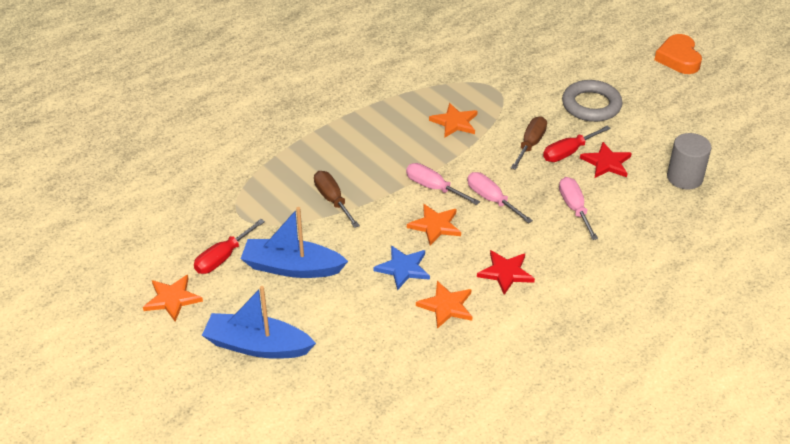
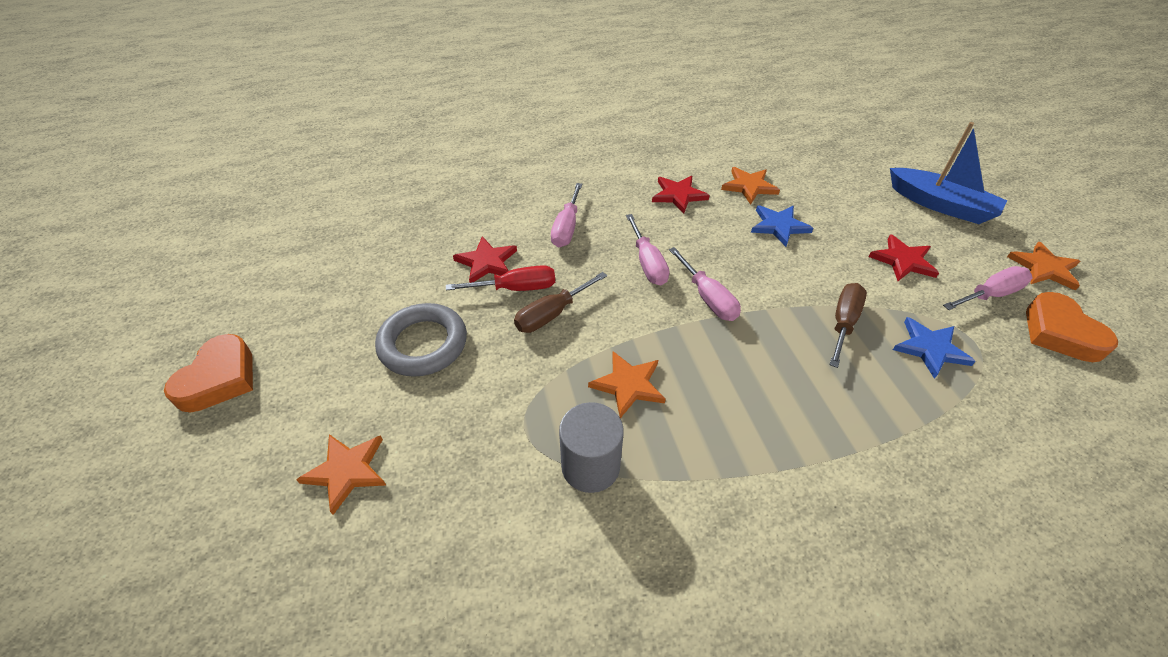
camera: 155 degrees left, 5 degrees up
red screwdriver [194,219,265,274] -> pink screwdriver [943,266,1033,310]
blue boat [241,207,348,278] -> red star [868,234,939,281]
brown screwdriver [314,171,360,228] -> brown screwdriver turned 150 degrees counterclockwise [829,283,867,368]
orange star [407,204,461,246] -> orange star moved to [296,434,386,515]
grey cylinder [667,133,711,190] -> grey cylinder moved to [559,402,624,493]
none -> blue star [893,317,976,379]
none -> orange heart [1026,292,1118,362]

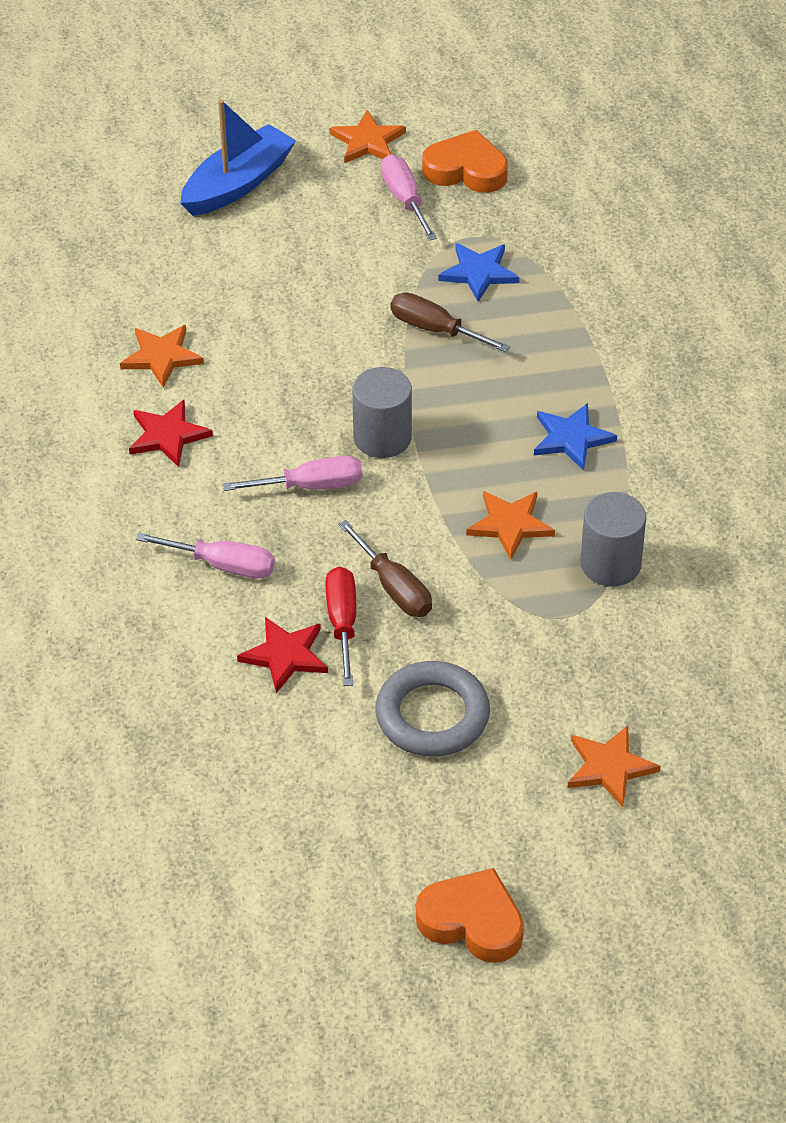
camera: 85 degrees left, 0 degrees up
pink screwdriver [669,247,741,321] -> grey cylinder [352,367,412,458]
blue star [751,205,813,247] -> blue star moved to [534,403,617,471]
red star [868,234,939,281] -> none
orange heart [1026,292,1118,362] -> orange heart turned 150 degrees counterclockwise [422,130,508,193]

